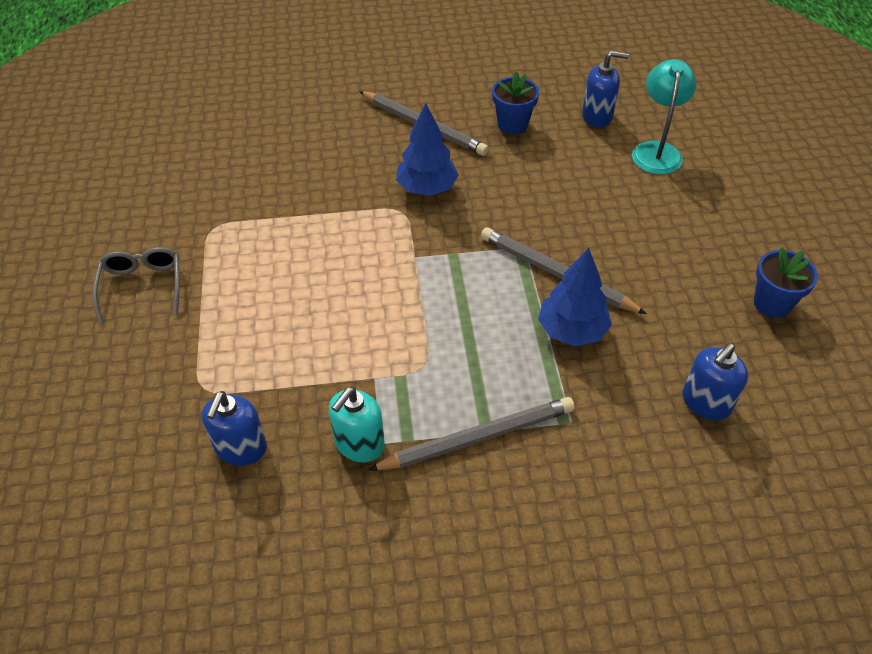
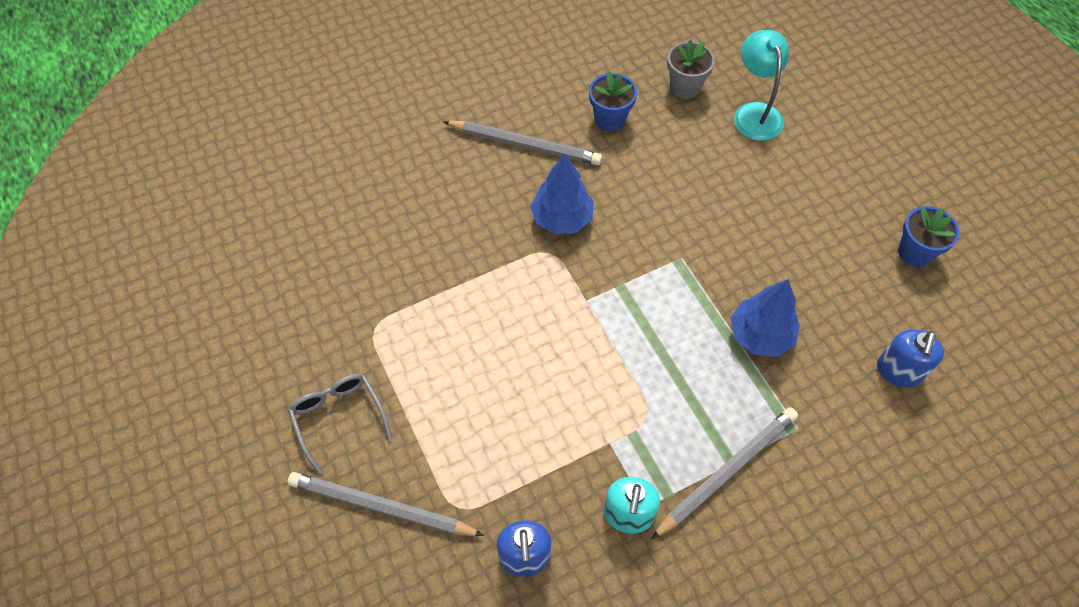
camera: 20 degrees left, 10 degrees up
grey pencil [481,227,647,314] -> grey pencil moved to [288,472,484,536]
blue soap dispenser [582,51,629,127] -> grey flower pot [667,40,715,99]

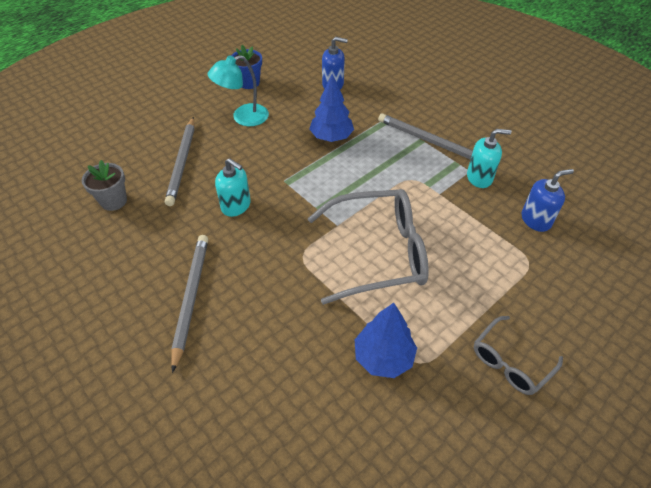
camera: 105 degrees left, 10 degrees down
grey pencil [288,472,484,536] -> grey pencil moved to [165,117,195,206]
blue tree [530,153,594,234] -> blue tree moved to [355,303,417,378]
blue flower pot [589,71,637,131] -> none
turquoise lamp [734,30,789,141] -> turquoise lamp moved to [208,55,269,126]
none -> turquoise soap dispenser [215,158,251,217]
none -> grey glasses [307,189,429,305]

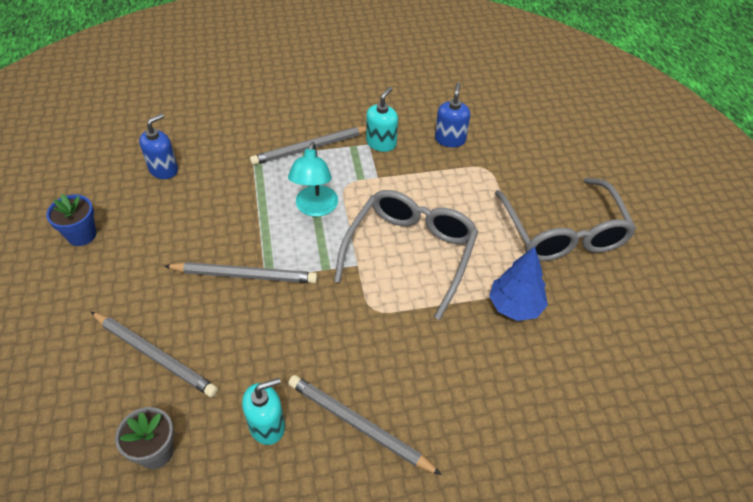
camera: 60 degrees left, 0 degrees up
turquoise lamp [208,55,269,126] -> turquoise lamp moved to [288,142,338,217]
turquoise soap dispenser [215,158,251,217] -> turquoise soap dispenser moved to [242,378,285,445]
blue tree [309,74,354,142] -> none
grey glasses [474,316,563,395] -> grey glasses [495,178,636,261], size x1.84
none -> grey pencil [164,262,318,283]

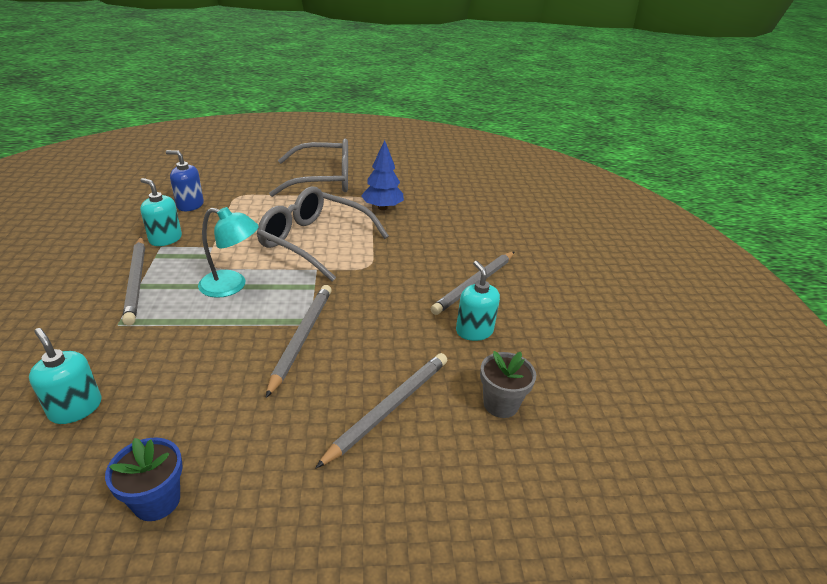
camera: 85 degrees left, 15 degrees down
blue soap dispenser [139,113,178,179] -> turquoise soap dispenser [29,328,102,424]

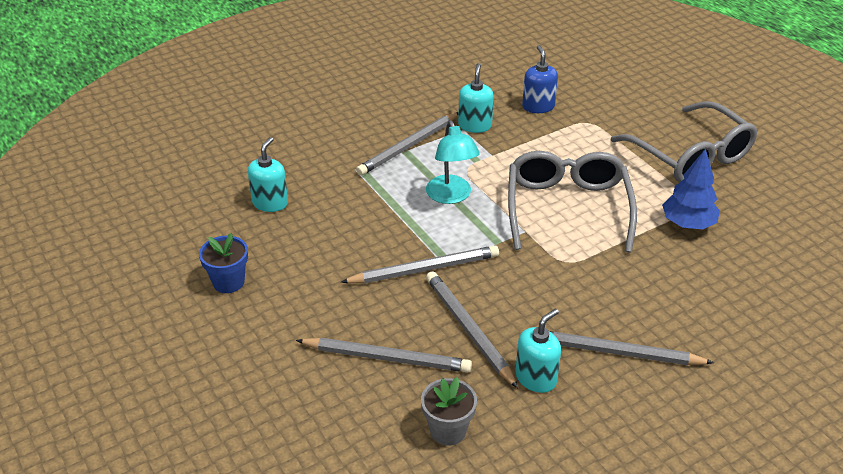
camera: 65 degrees right, 5 degrees up
none -> grey pencil [426,271,518,388]

